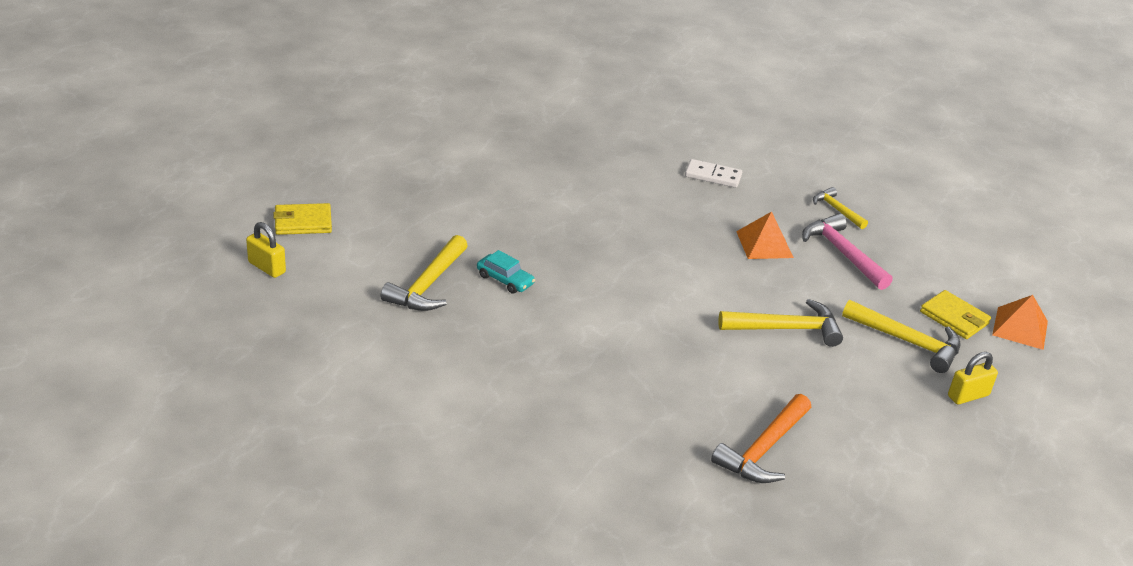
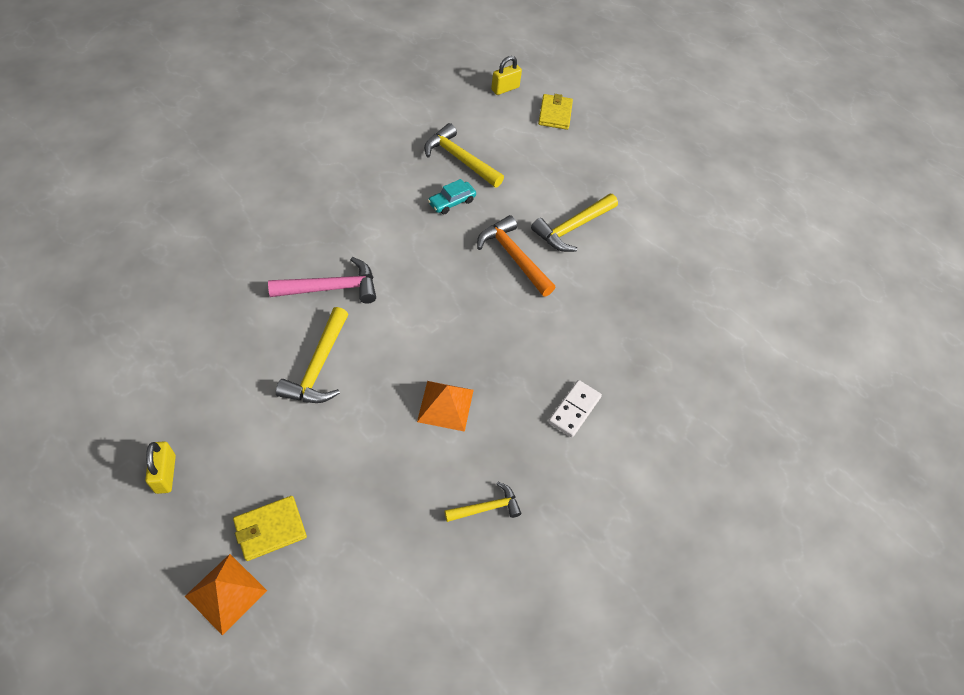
camera: 105 degrees right, 20 degrees up
orange hammer [711,394,811,483] -> orange hammer moved to [477,215,555,296]
pink hammer [802,213,892,290] -> pink hammer moved to [268,257,376,303]
yellow hammer [842,300,961,373] -> yellow hammer moved to [531,194,618,252]

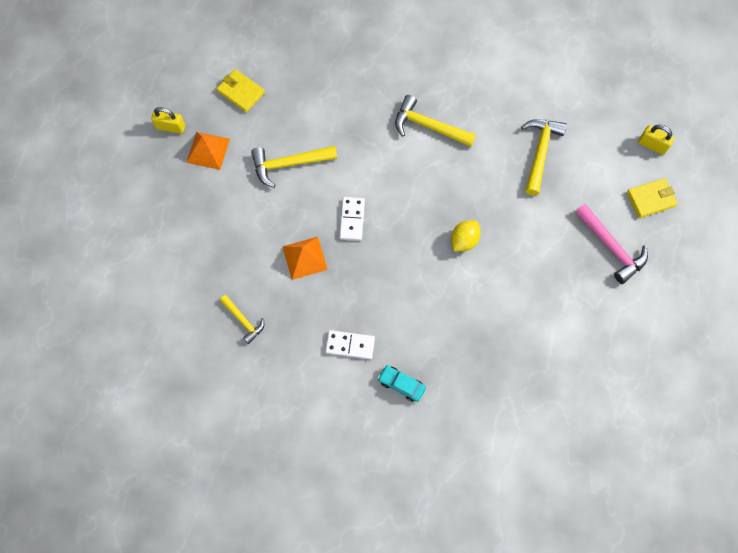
camera: 70 degrees right, 15 degrees up
yellow padlock [145,441,176,494] -> yellow padlock turned 45 degrees clockwise [151,107,185,134]
orange pyramid [185,554,267,635] -> orange pyramid moved to [186,132,230,170]
yellow wallet [233,496,307,561] -> yellow wallet moved to [217,69,265,112]
pink hammer [268,257,376,303] -> pink hammer moved to [575,204,648,284]
turquoise car [428,179,476,214] -> turquoise car moved to [378,365,426,402]
orange hammer [477,215,555,296] -> yellow lemon [451,221,481,251]
yellow hammer [531,194,618,252] -> yellow hammer moved to [395,95,476,147]
none -> white domino [339,197,365,241]

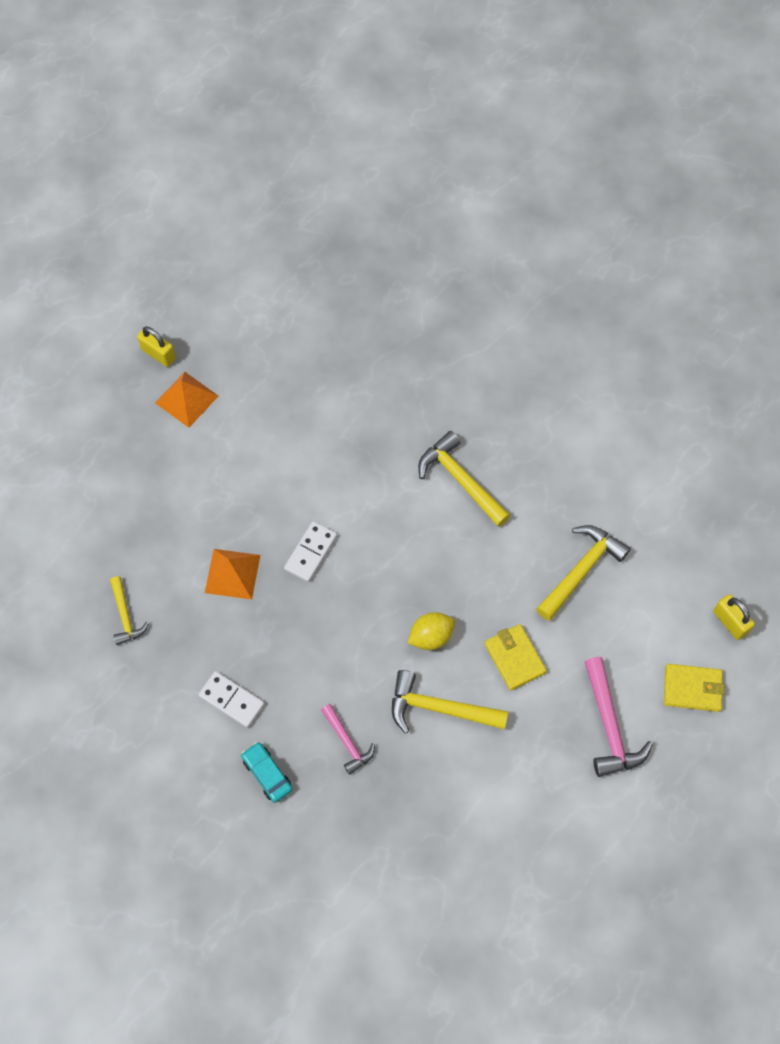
camera: 25 degrees right, 5 degrees down
yellow wallet [217,69,265,112] -> yellow wallet moved to [484,624,547,691]
yellow hammer [251,146,337,188] -> yellow hammer moved to [392,670,508,734]
none -> pink hammer [321,704,375,775]

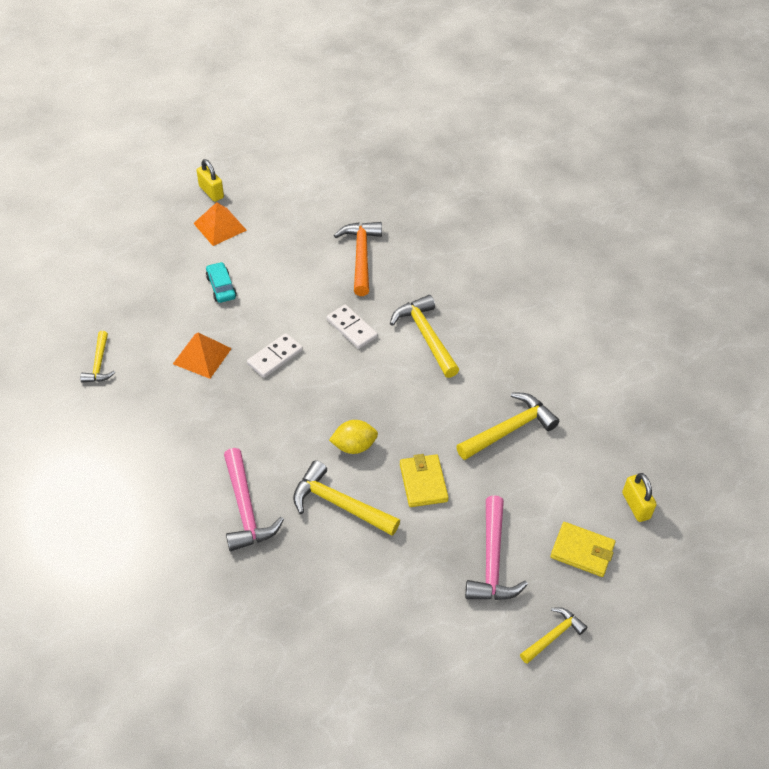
camera: 15 degrees right, 15 degrees down
white domino [198,671,264,728] -> white domino moved to [326,305,378,349]
turquoise car [241,742,292,803] -> turquoise car moved to [206,262,237,303]
pink hammer [321,704,375,775] -> pink hammer [224,448,284,551], size x1.64
none -> orange hammer [334,222,382,296]
none -> yellow hammer [520,607,587,663]

